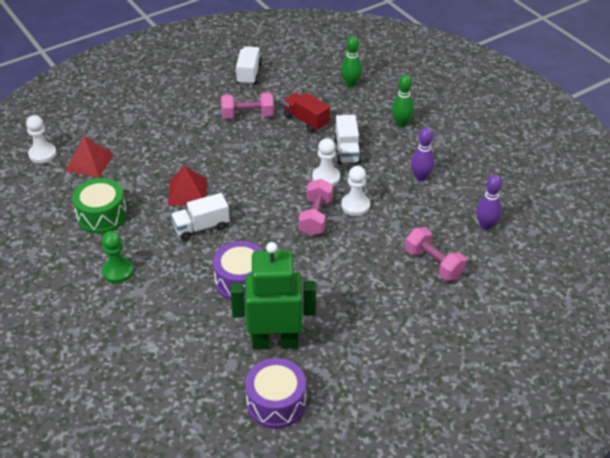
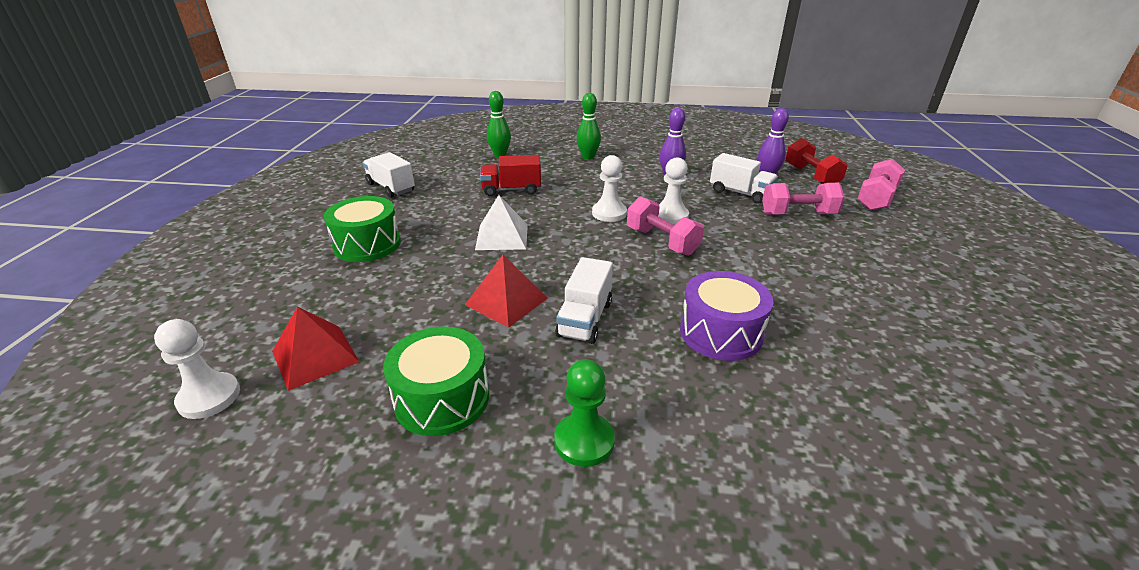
camera: 50 degrees left, 10 degrees down
pink dumbbell [221,92,274,119] -> pink dumbbell moved to [858,159,905,210]
green robot [230,242,316,350] -> none
purple drum [245,358,306,429] -> none
white truck [334,115,361,164] -> white truck moved to [710,153,778,204]
none -> green drum [324,196,401,262]
none -> white pyramid [475,195,528,250]
none -> red dumbbell [785,138,848,184]

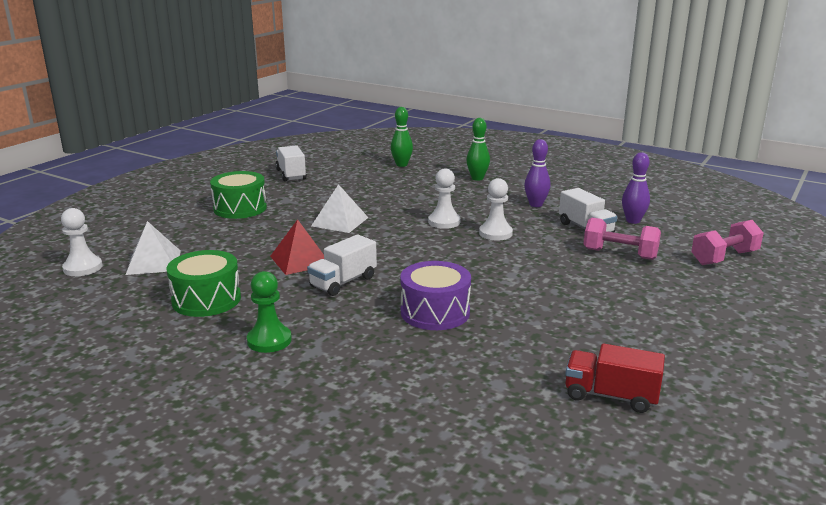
camera: 25 degrees right, 10 degrees down
red pyramid [272,307,359,391] -> white pyramid [126,221,181,275]
red truck [480,155,541,196] -> red truck moved to [565,343,665,413]
pink dumbbell [627,196,704,256] -> none
red dumbbell [785,138,848,184] -> none

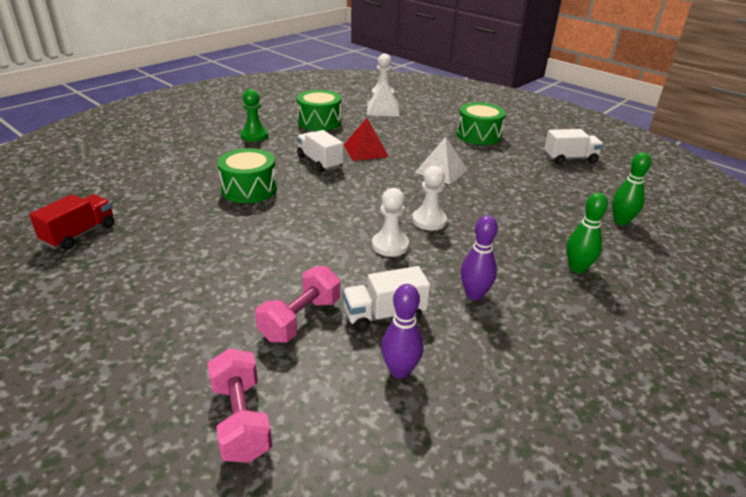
camera: 100 degrees right, 10 degrees up
purple drum [400,261,471,330] -> green drum [217,148,277,203]

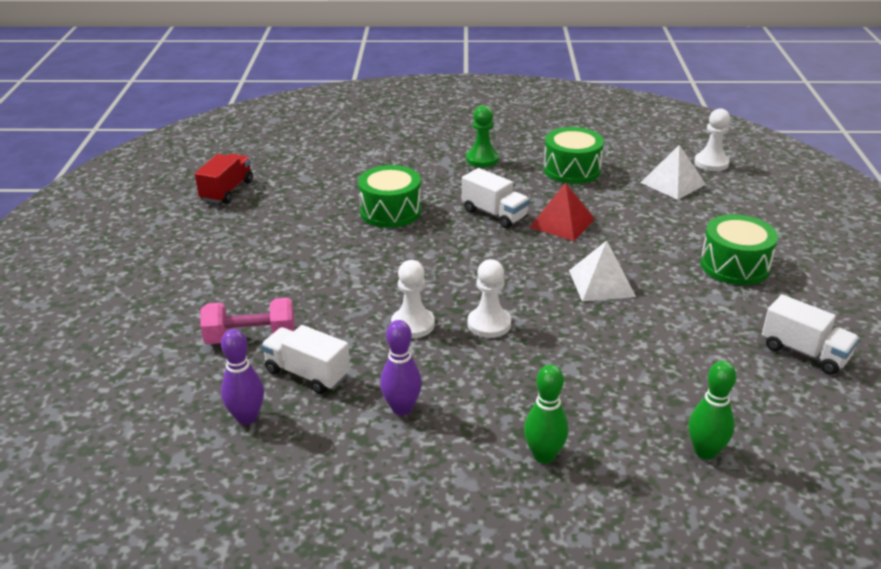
camera: 50 degrees right, 0 degrees up
red truck [29,194,114,250] -> red truck turned 60 degrees counterclockwise [195,154,253,204]
pink dumbbell [208,348,272,463] -> none
white truck [297,130,343,172] -> white truck turned 120 degrees clockwise [462,168,530,228]

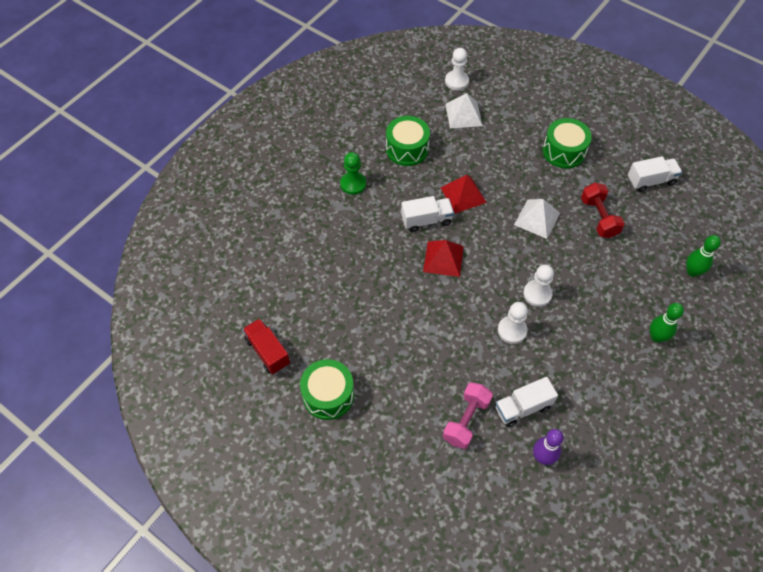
camera: 55 degrees left, 25 degrees up
green drum [358,165,421,228] -> green drum moved to [300,359,354,420]
purple bowling pin [380,320,422,415] -> none
none -> red pyramid [423,240,464,277]
none -> red dumbbell [581,183,625,238]

